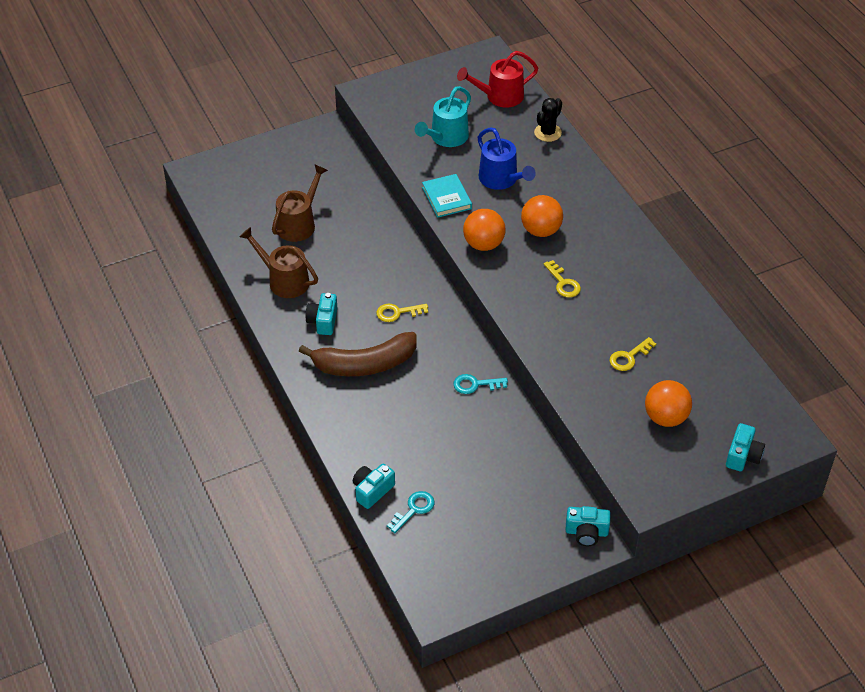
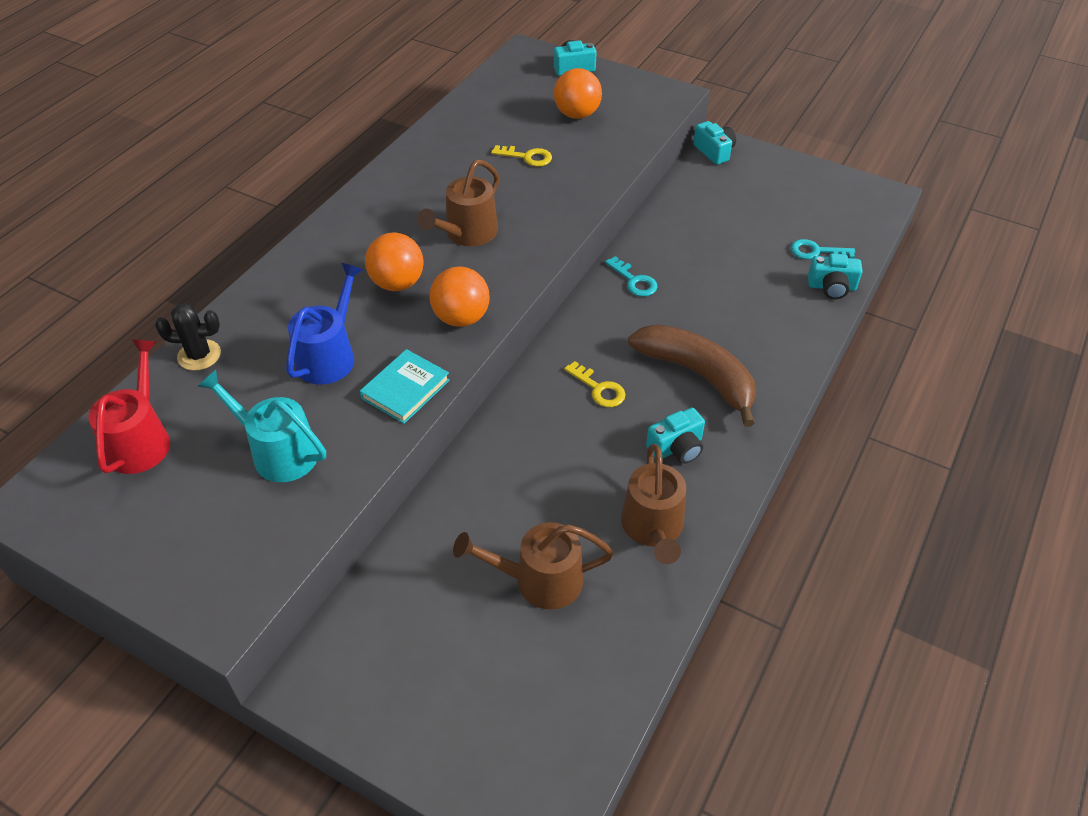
camera: 125 degrees left, 0 degrees up
turquoise watering can [415,86,471,147] -> turquoise watering can turned 150 degrees counterclockwise [197,370,326,482]
red watering can [457,51,538,107] -> red watering can turned 120 degrees counterclockwise [88,340,170,474]
yellow key [544,260,581,297] -> brown watering can [417,160,500,246]

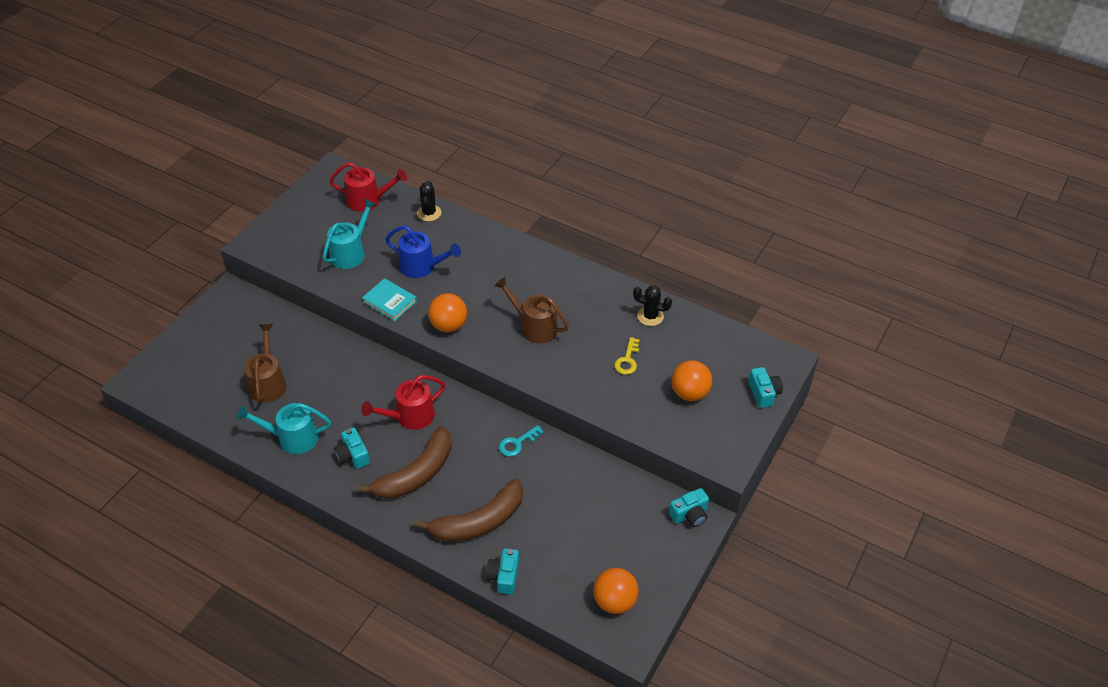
camera: 90 degrees right, 0 degrees up
orange ball [365,233,424,291] -> orange ball moved to [593,568,639,614]
yellow key [564,361,626,407] -> red watering can [361,375,446,430]
brown watering can [621,444,686,564] -> turquoise watering can [236,403,331,454]
turquoise key [791,239,855,259] -> none
none -> brown banana [414,479,523,542]
none -> black cactus [633,285,672,326]

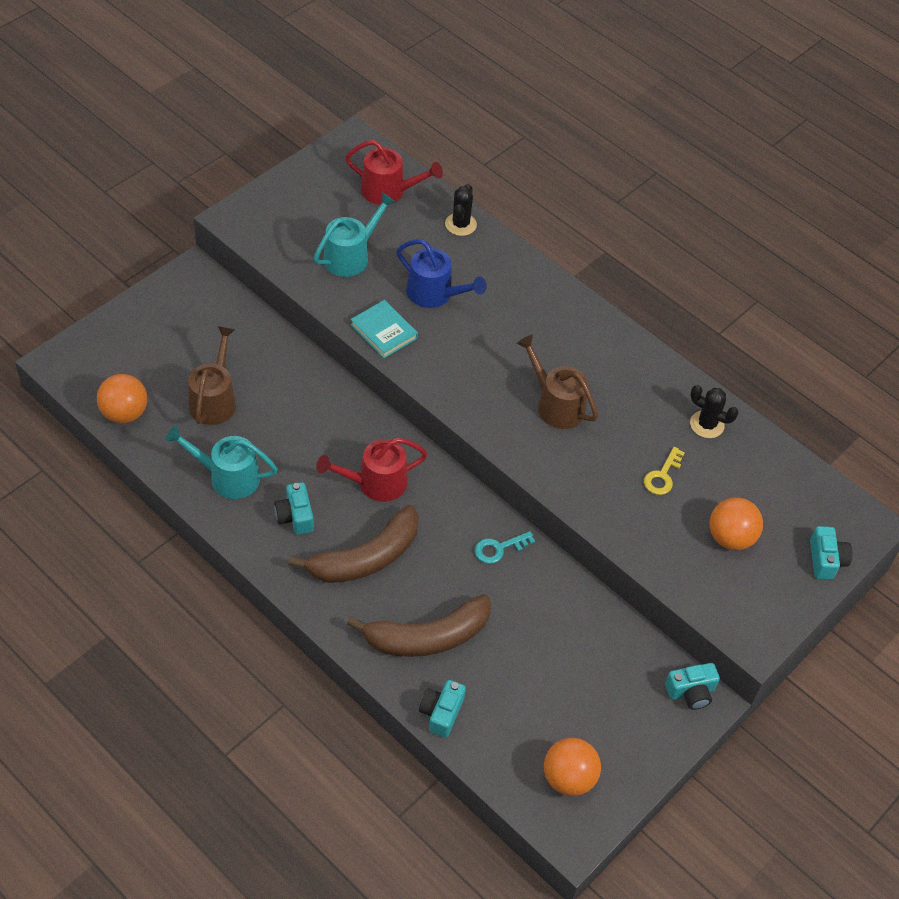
camera: 10 degrees right, 5 degrees up
orange ball [428,293,467,332] -> orange ball moved to [97,374,147,423]

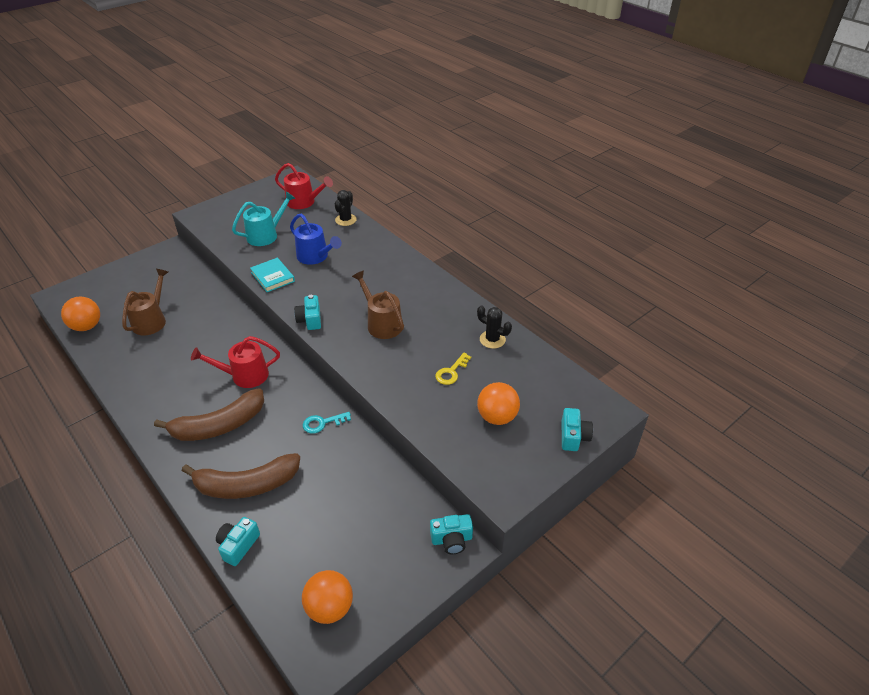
camera: 10 degrees right, 10 degrees down
turquoise watering can [165,426,278,499] -> none
turquoise camera [274,482,314,535] -> turquoise camera moved to [294,295,321,330]

